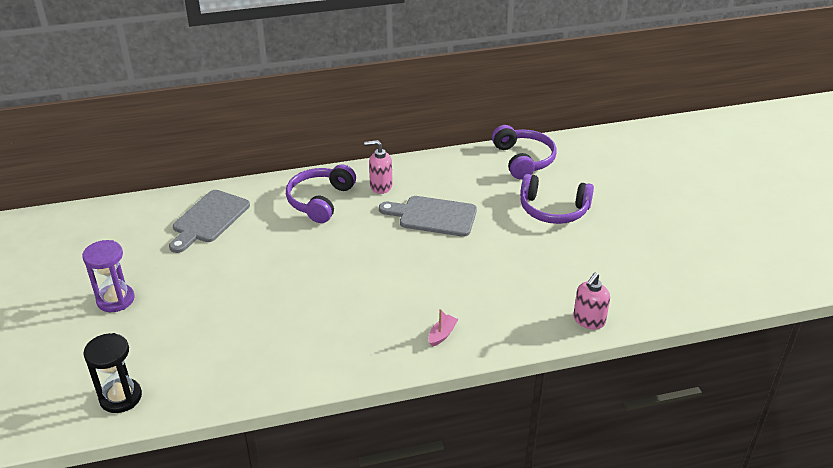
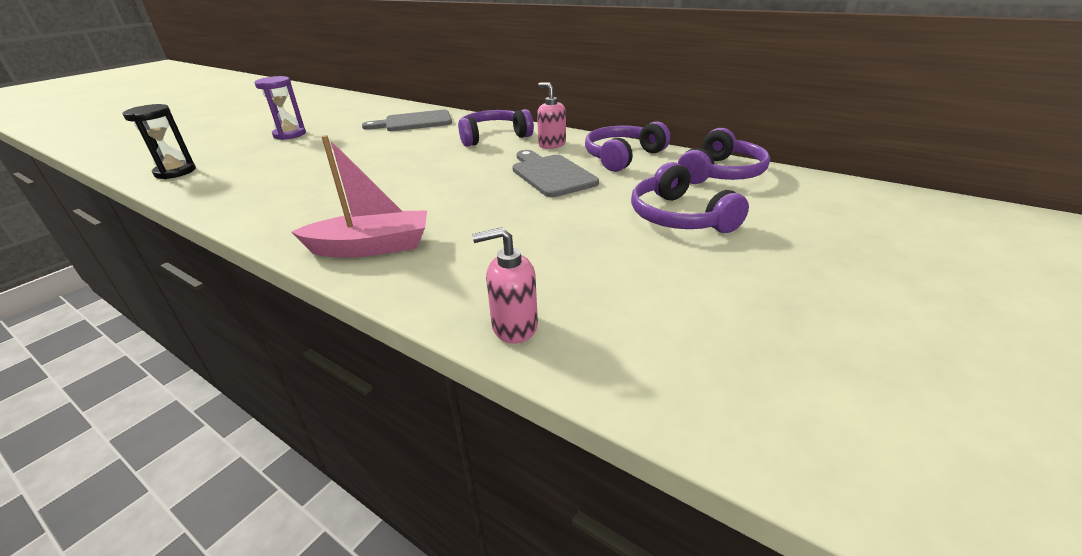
camera: 50 degrees right, 5 degrees down
pink boat [429,309,458,347] -> pink boat [291,135,427,257], size x2.23
none -> purple headphones [585,121,670,172]

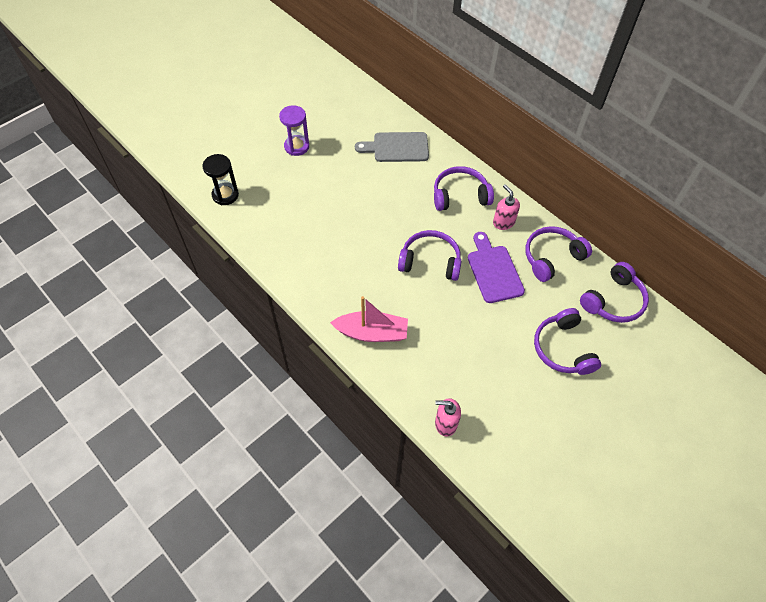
camera: 10 degrees right, 25 degrees up
grey cutting board [513,150,599,197] -> purple cutting board [468,232,525,303]
none -> purple headphones [398,230,462,281]

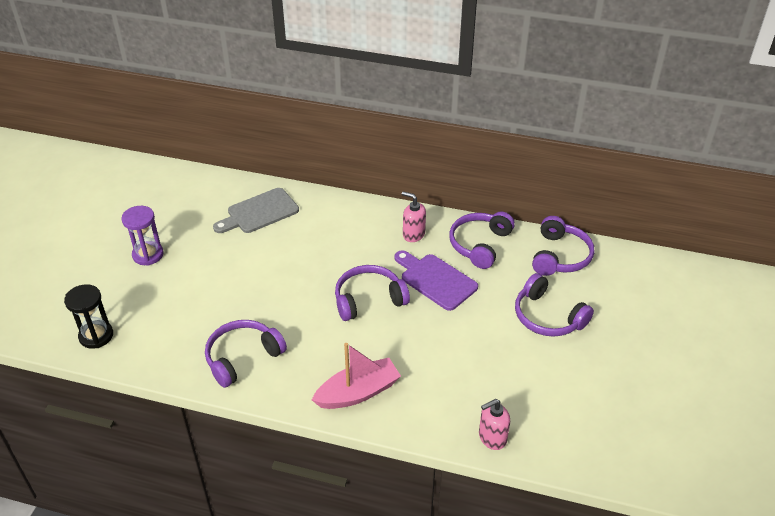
camera: 30 degrees left, 15 degrees down
purple headphones [434,166,494,211] -> purple headphones moved to [205,320,287,388]

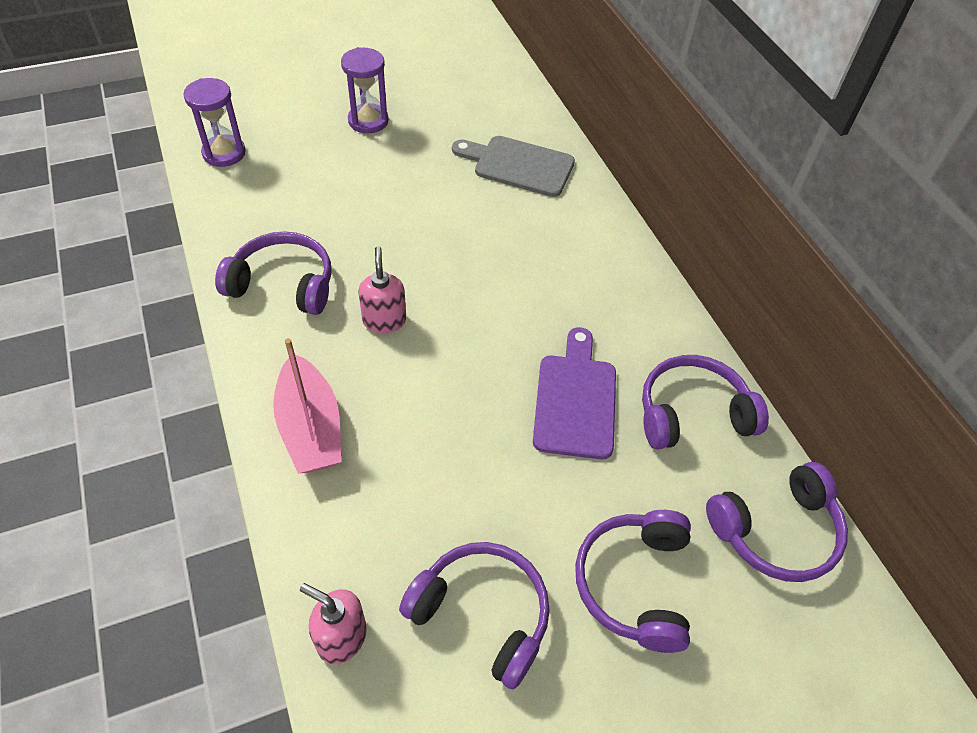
camera: 50 degrees right, 10 degrees up
black hourglass [64,284,113,349] -> purple hourglass [183,78,246,167]
pink boat [312,343,401,409] -> pink boat turned 45 degrees clockwise [273,338,342,473]
purple headphones [335,265,410,321] -> purple headphones moved to [399,542,550,690]
pink soap dispenser [402,192,426,242] -> pink soap dispenser moved to [358,246,406,333]

